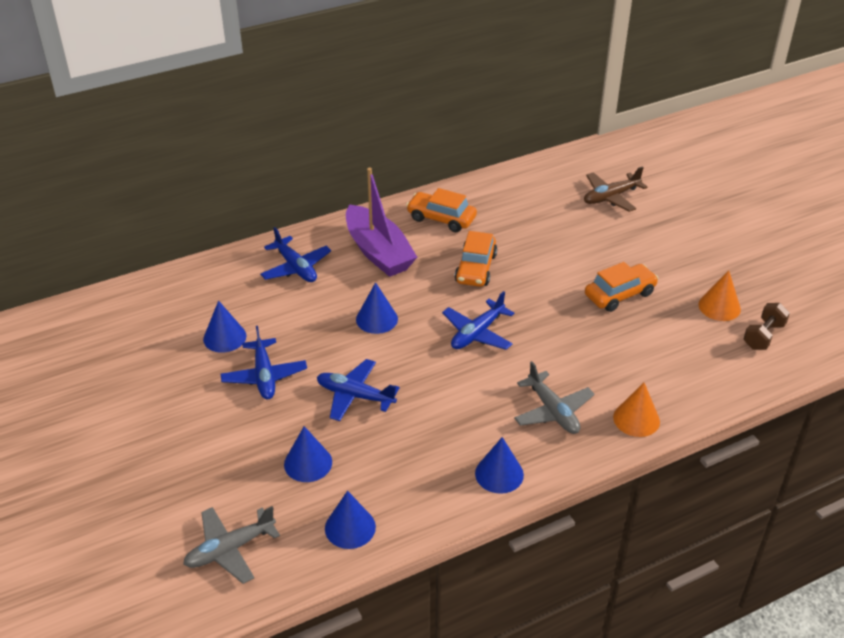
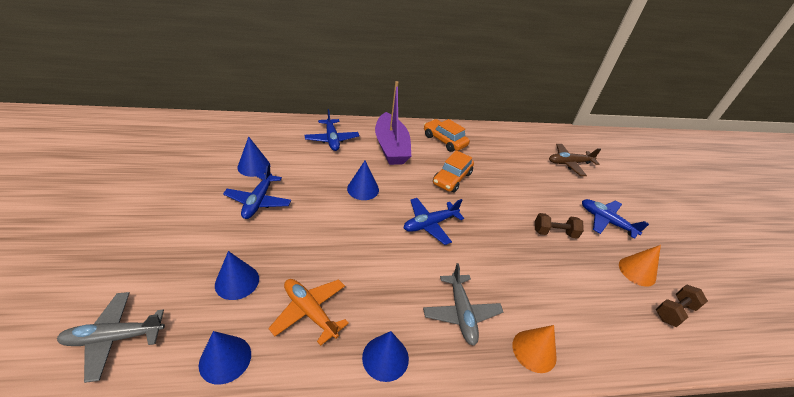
camera: 15 degrees right, 0 degrees up
blue plane [317,359,400,421] -> blue plane moved to [582,199,649,239]
orange car [585,262,658,312] -> brown dumbbell [535,213,584,239]
none -> orange plane [268,279,349,346]

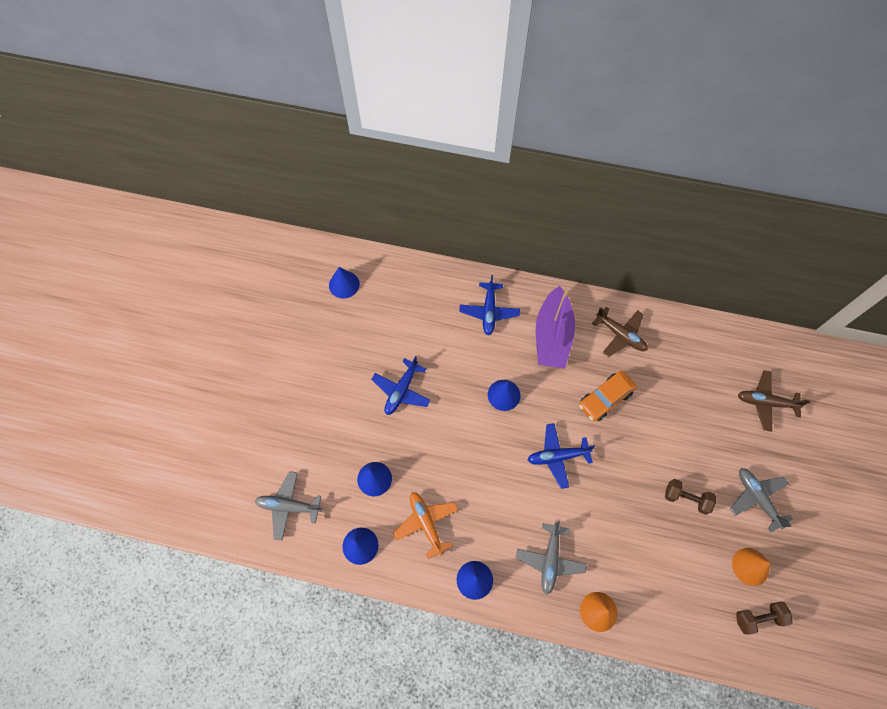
camera: 25 degrees right, 25 degrees up
blue cone [237,136,269,177] -> blue cone moved to [329,267,360,298]
orange car [424,119,470,152] -> brown plane [592,307,648,357]
blue plane [582,199,649,239] -> grey plane [730,468,793,532]

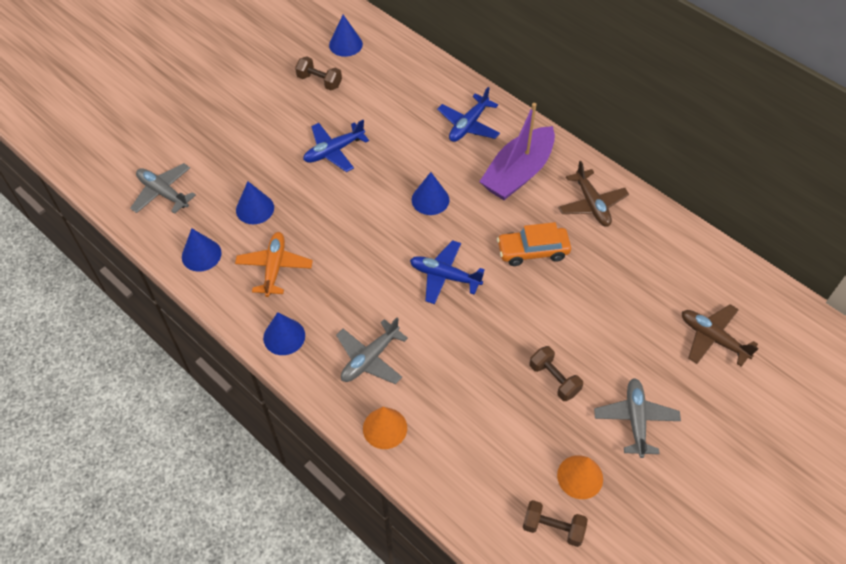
camera: 30 degrees right, 10 degrees down
none -> brown dumbbell [295,56,342,90]

